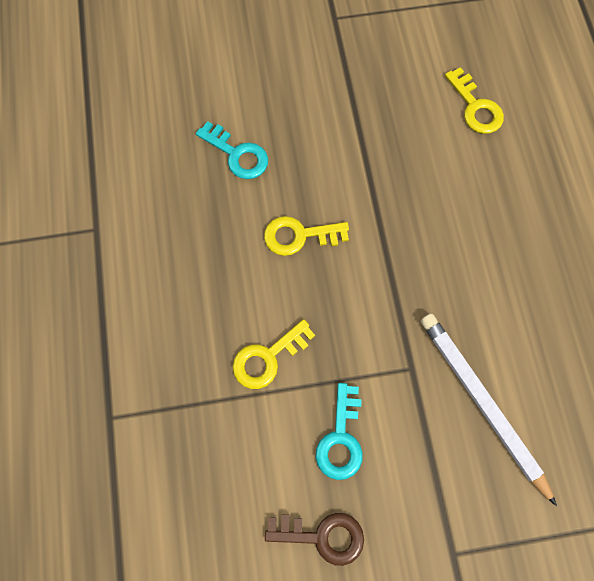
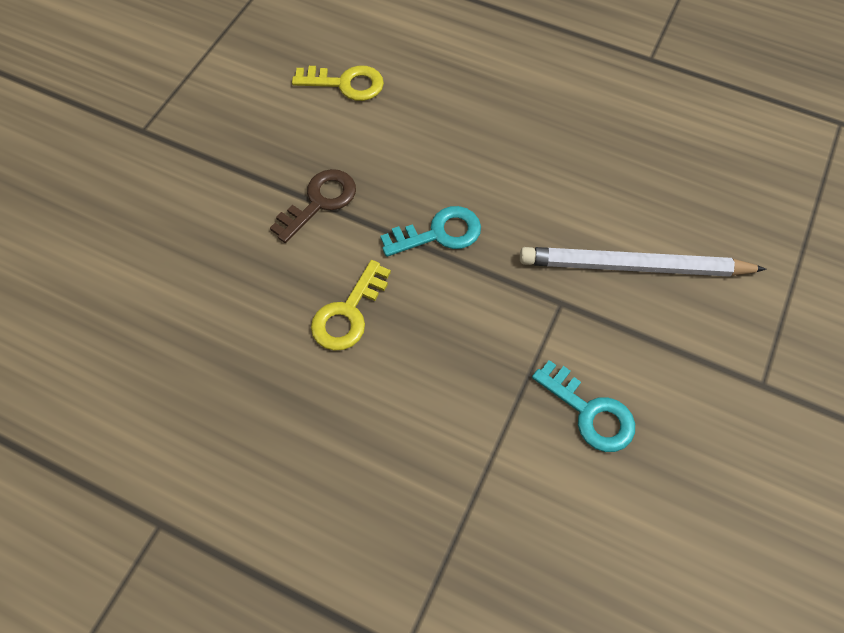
camera: 55 degrees left, 10 degrees down
turquoise key [196,121,268,179] -> turquoise key moved to [380,206,481,257]
yellow key [233,319,315,389] -> none
brown key [265,513,364,566] -> brown key moved to [270,169,356,243]

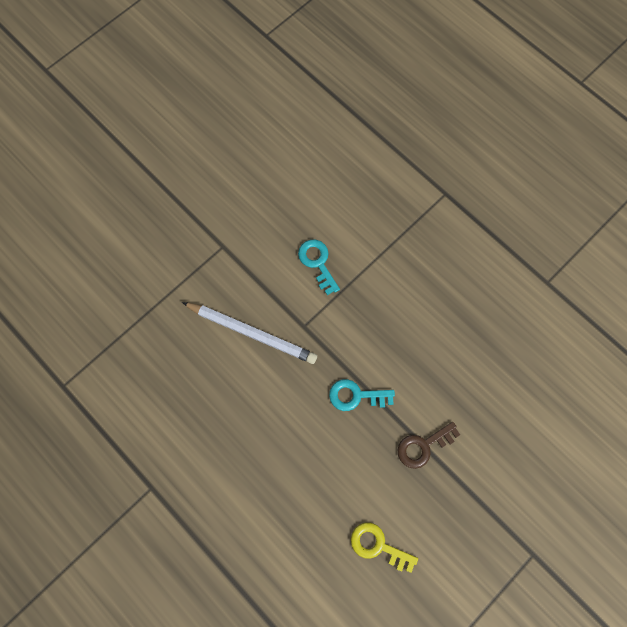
camera: 160 degrees left, 10 degrees up
yellow key [311,260,391,351] -> none

